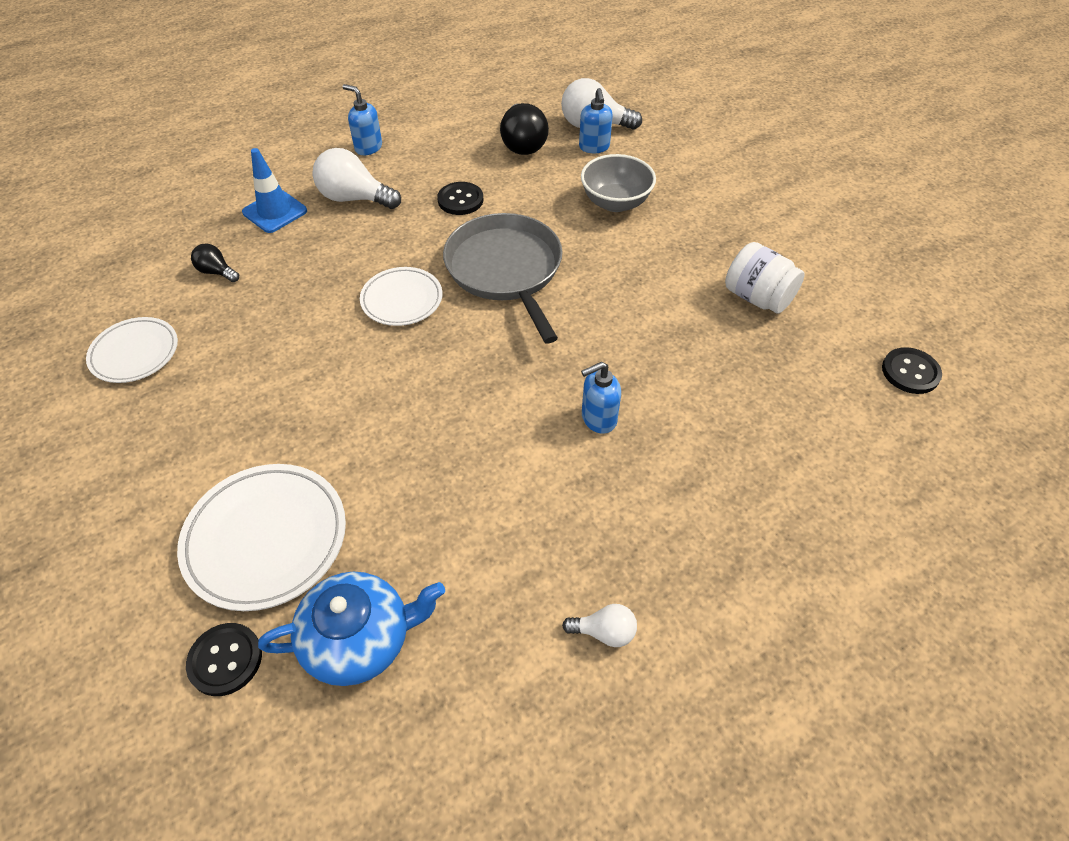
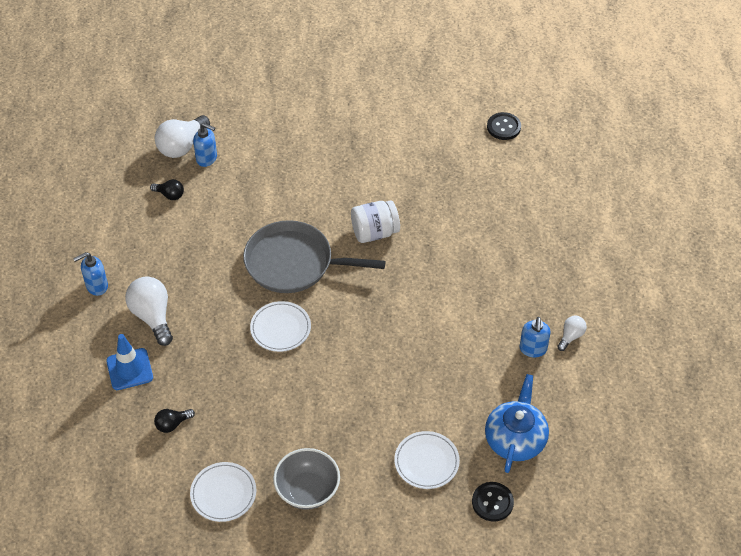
camera: 60 degrees left, 0 degrees up
white plate [177,464,346,611] -> white plate [394,431,460,489], size x0.64
white light bulb [312,148,401,209] -> white light bulb turned 105 degrees clockwise [125,276,173,346]
black button [437,182,483,215] -> none
black light bulb [500,103,549,155] -> black light bulb [150,179,184,200], size x0.54
grey bowl [581,154,656,212] -> grey bowl moved to [273,448,340,510]
blue soap dispenser [581,362,621,434] -> blue soap dispenser moved to [519,317,551,357]
white jar [725,242,805,314] -> white jar moved to [351,200,400,243]

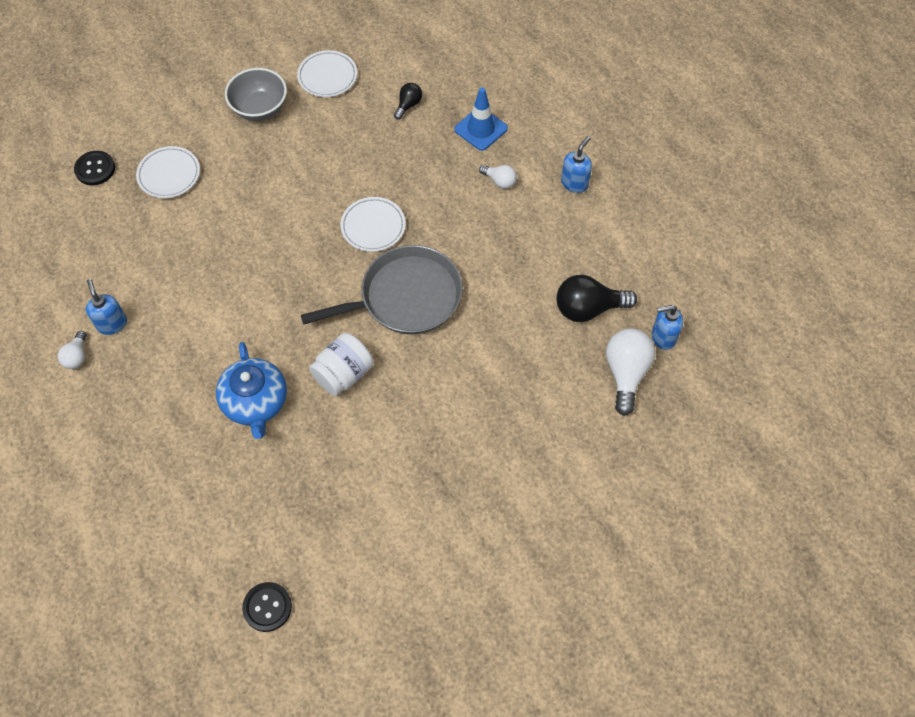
camera: 150 degrees right, 10 degrees up
white light bulb [125,276,173,346] -> white light bulb [479,165,517,189], size x0.54
black light bulb [150,179,184,200] -> black light bulb [557,275,637,322], size x1.86
blue soap dispenser [193,123,217,167] -> blue soap dispenser moved to [652,305,683,350]
blue teapot [485,374,549,473] -> blue teapot moved to [216,342,287,439]

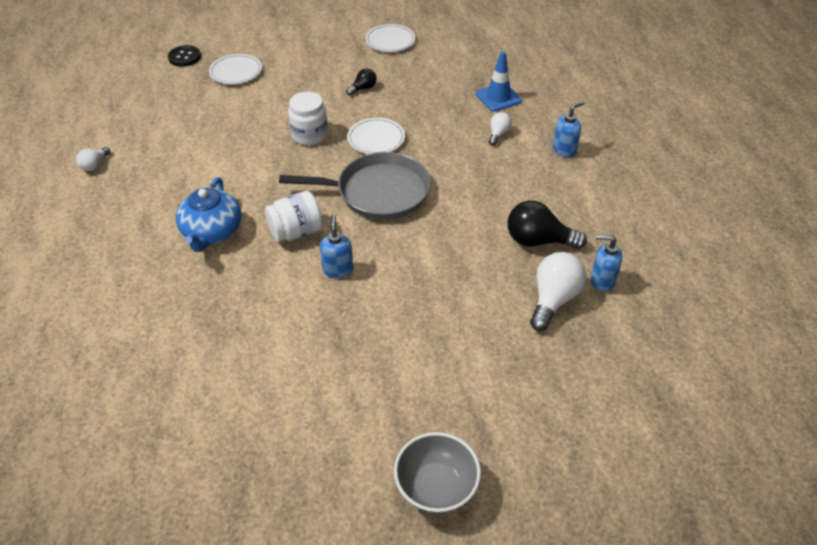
camera: 20 degrees right, 15 degrees down
blue soap dispenser [86,279,127,335] -> blue soap dispenser moved to [320,214,353,278]
grey bowl [225,68,287,121] -> grey bowl moved to [394,432,481,514]
black button [242,582,292,632] -> none
black light bulb [394,83,422,120] -> black light bulb moved to [346,68,377,96]
white light bulb [479,165,517,189] -> white light bulb turned 120 degrees counterclockwise [489,112,512,145]
none -> white jar [288,92,328,145]

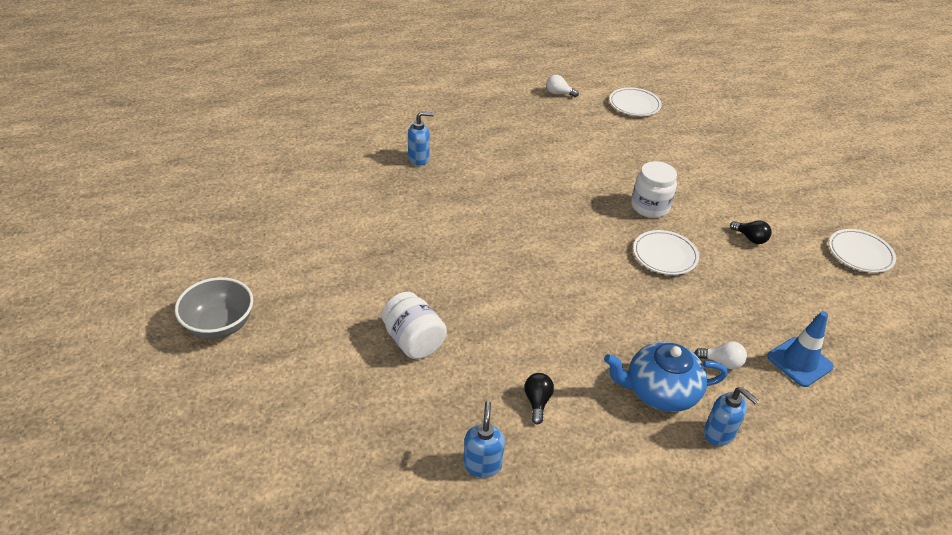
camera: 80 degrees right, 5 degrees down
black button [168,45,201,67] -> none
blue teapot [176,177,242,252] -> blue teapot moved to [604,342,727,412]
white plate [209,54,262,84] -> white plate moved to [609,87,662,116]
white jar [265,191,323,242] -> white jar moved to [381,292,447,359]
grey pan [279,152,431,220] -> none
blue soap dispenser [320,214,353,278] -> blue soap dispenser moved to [408,111,434,166]
black light bulb [508,201,587,249] -> black light bulb [524,373,554,424], size x0.54
white light bulb [530,252,586,331] -> none

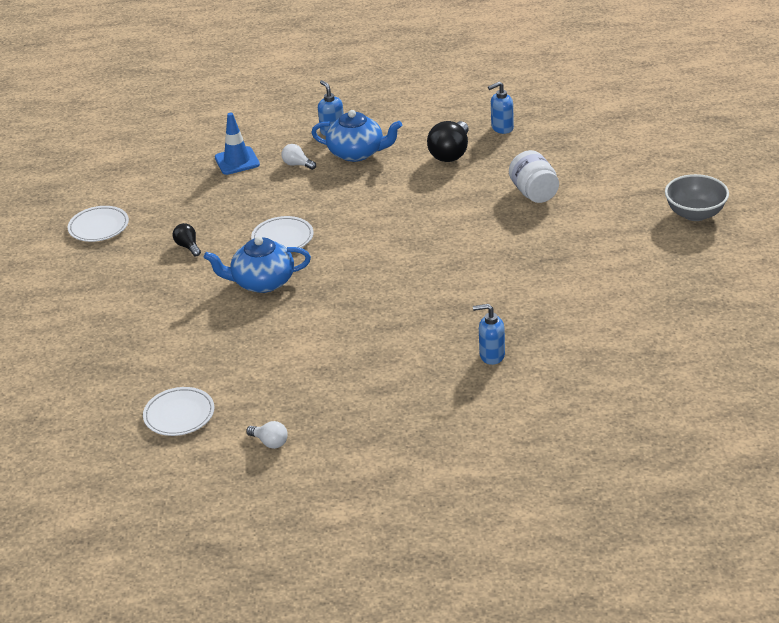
camera: 160 degrees left, 5 degrees down
blue soap dispenser [463,401,505,478] -> blue soap dispenser turned 45 degrees clockwise [488,81,514,134]
black light bulb [524,373,554,424] -> black light bulb [427,121,469,162], size x1.86
white jar [631,161,677,218] -> blue teapot [204,237,311,293]

